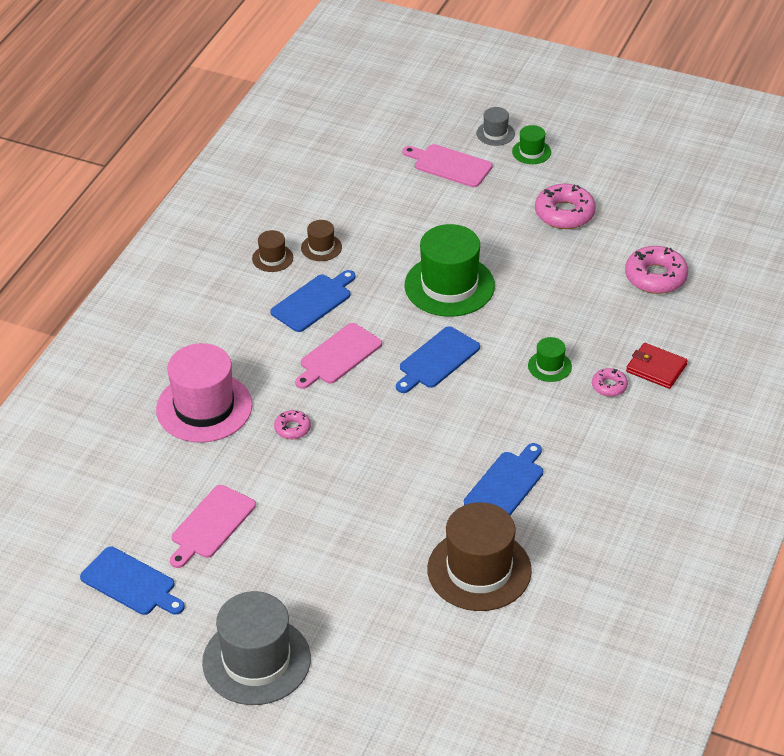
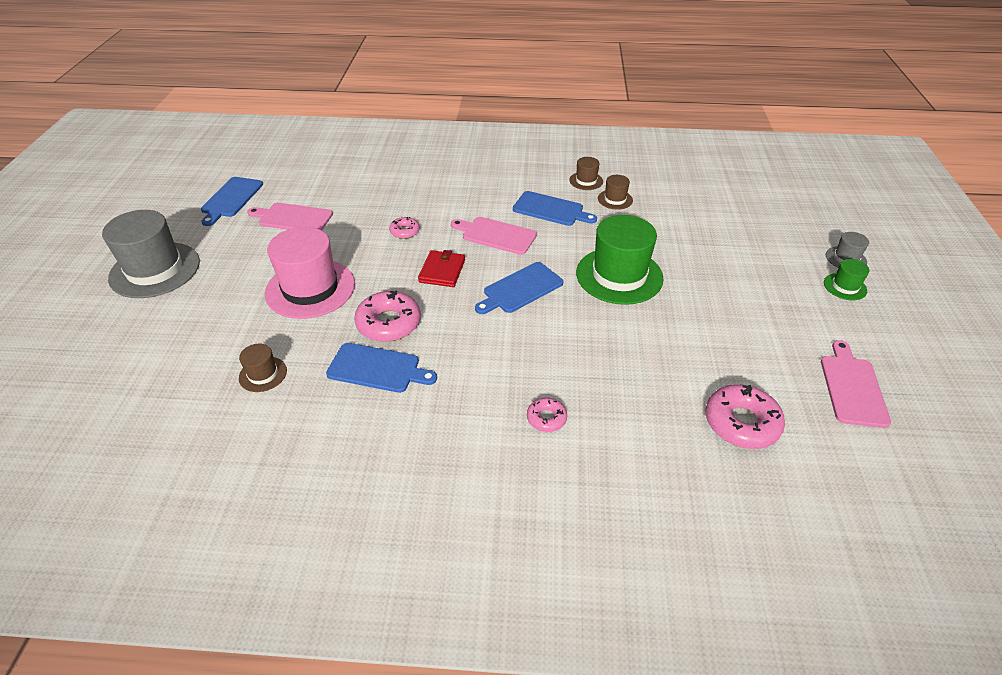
camera: 70 degrees right, 0 degrees up
pink hat [156,343,252,443] -> pink hat moved to [265,227,355,319]
blue cutting board [396,326,480,393] -> blue cutting board turned 60 degrees counterclockwise [475,262,563,314]
pink cutting board [402,144,493,187] -> pink cutting board moved to [821,340,891,428]
brown hat [427,502,532,611] -> brown hat [239,343,287,392], size x0.46
green hat [528,337,572,382] -> none
pink donut [535,184,596,229] -> pink donut moved to [354,291,421,342]
red wallet [626,343,688,389] -> red wallet moved to [418,250,465,287]

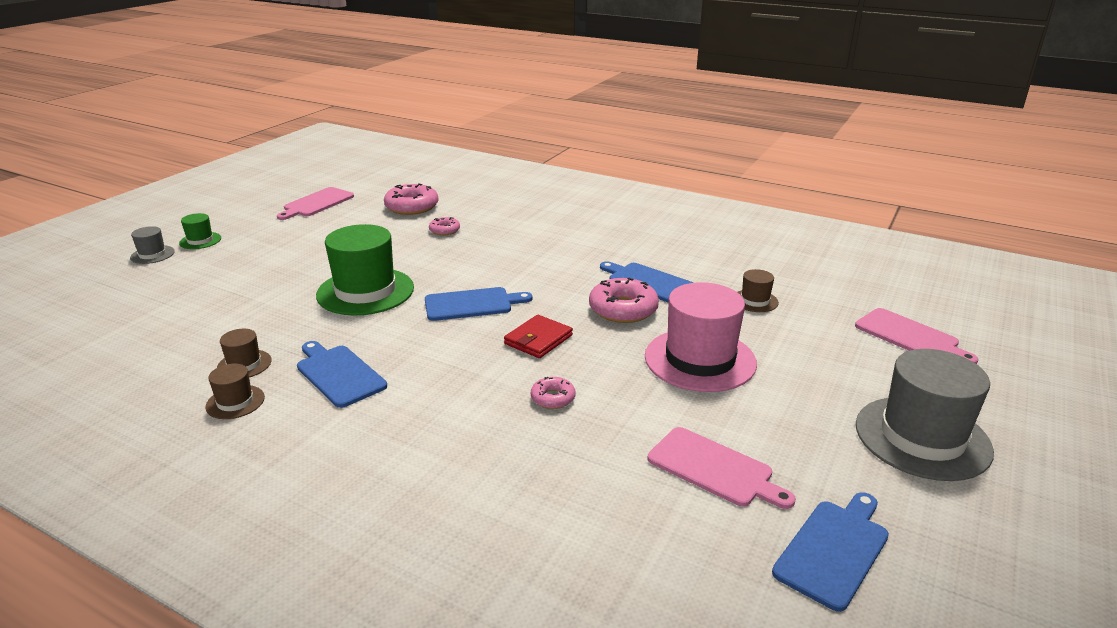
camera: 155 degrees left, 15 degrees down
pink cutting board [451,217,537,255] -> pink cutting board moved to [855,308,979,364]
pink donut [527,397,567,432] -> pink donut moved to [429,217,460,236]

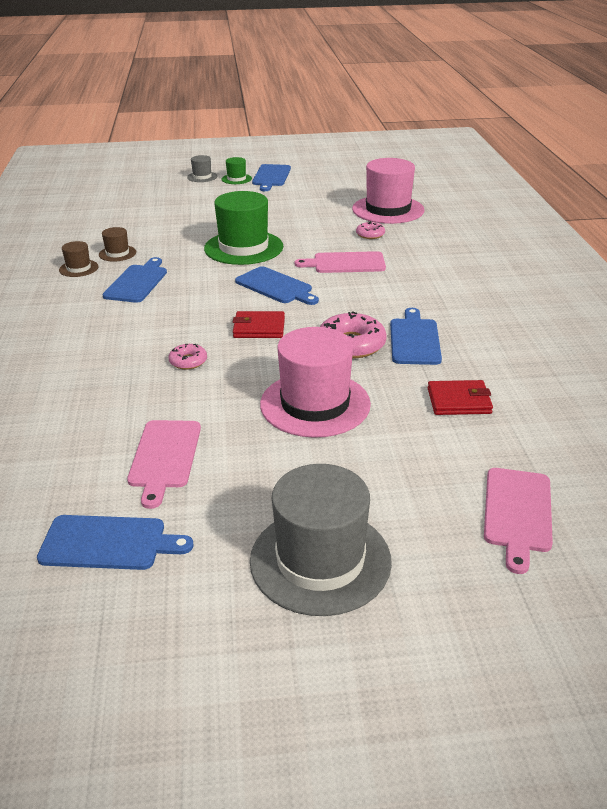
camera: 55 degrees right, 5 degrees up
pink cutting board [277,187,354,220] -> pink cutting board moved to [295,251,386,273]
pink donut [384,183,438,215] -> pink hat [352,158,425,224]
brown hat [737,269,779,312] -> red wallet [427,380,493,415]
none -> blue cutting board [252,164,291,191]

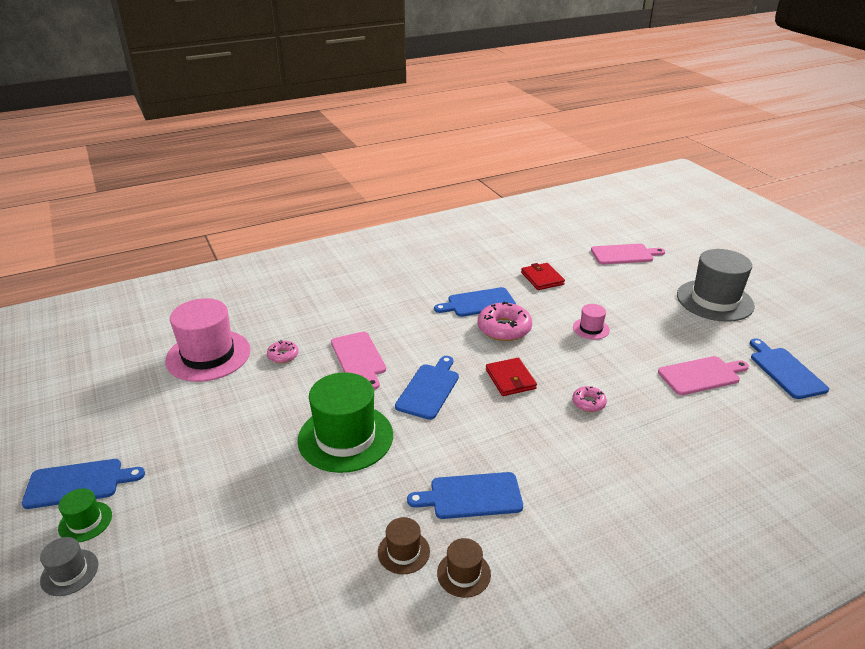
camera: 110 degrees left, 0 degrees up
pink hat [260,327,371,438] -> pink hat [573,304,610,340], size x0.46

